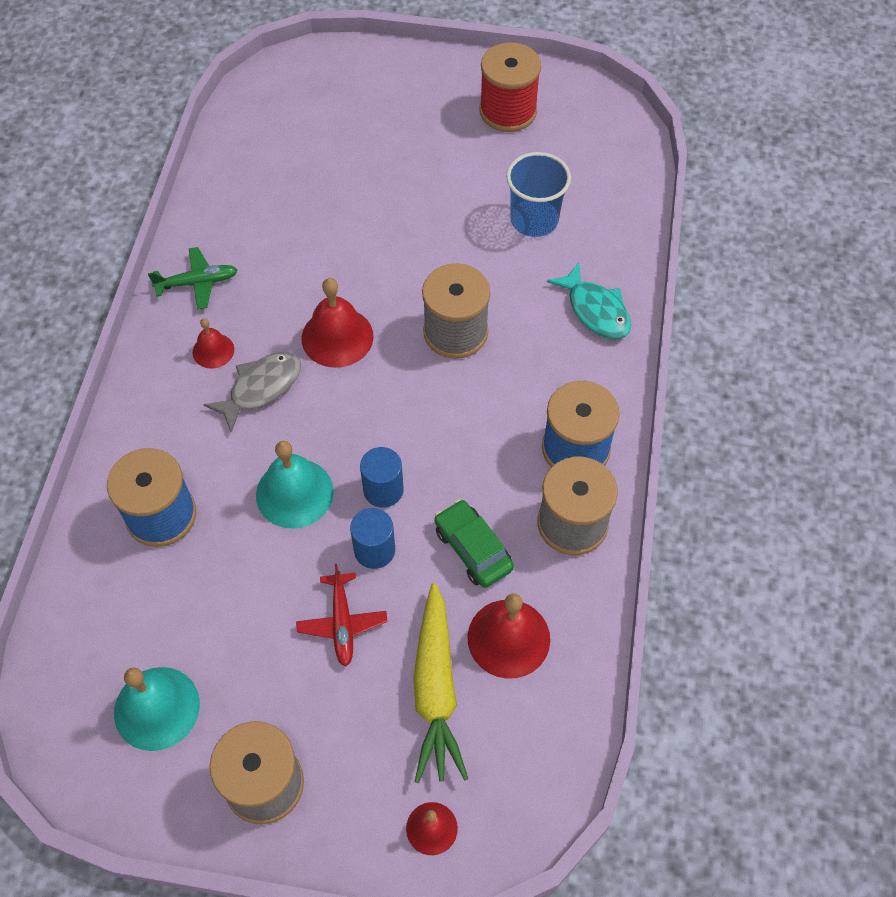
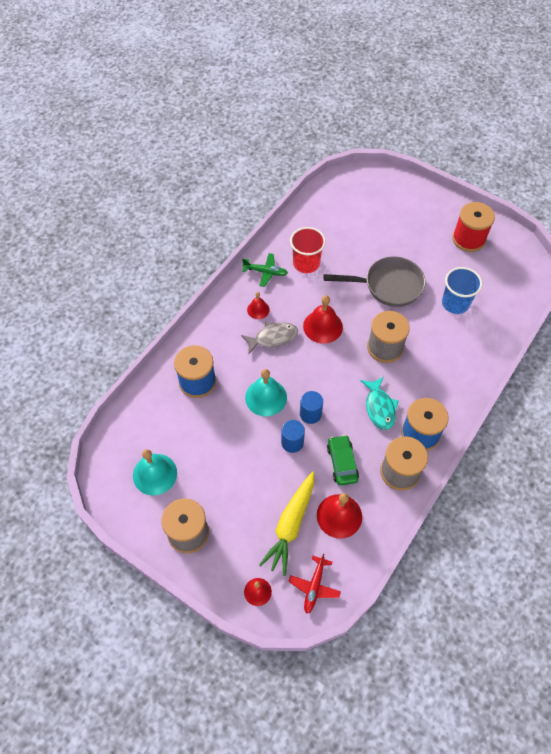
camera: 25 degrees right, 0 degrees up
red plane [296,564,387,667] -> red plane moved to [288,554,341,614]
turquoise fish [547,262,631,339] -> turquoise fish moved to [360,377,399,430]
none -> red cup [290,227,326,273]
none -> grey pan [324,256,426,307]

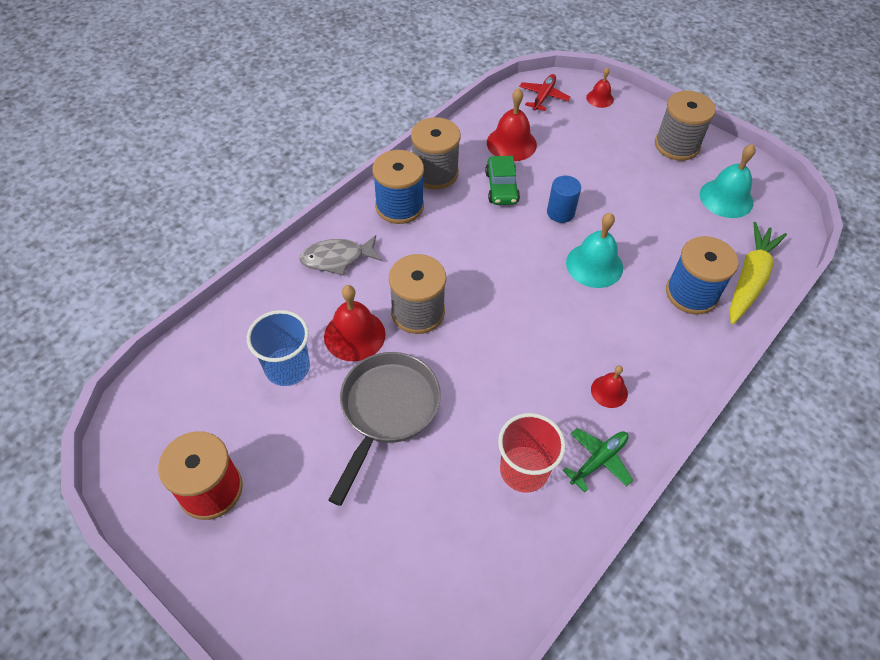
camera: 175 degrees left, 5 degrees down
grey fish [241,322,298,355] -> grey fish moved to [299,235,382,276]
green plane [242,253,288,287] -> green plane turned 120 degrees clockwise [562,428,633,492]
yellow carrot [259,471,314,576] -> yellow carrot moved to [729,222,787,324]
blue cylinder [300,391,323,424] -> none
red bell [303,296,343,344] -> red bell moved to [324,285,386,361]
grey pan [324,256,426,307] -> grey pan turned 105 degrees clockwise [329,352,441,506]
turquoise fish [360,377,399,430] -> none

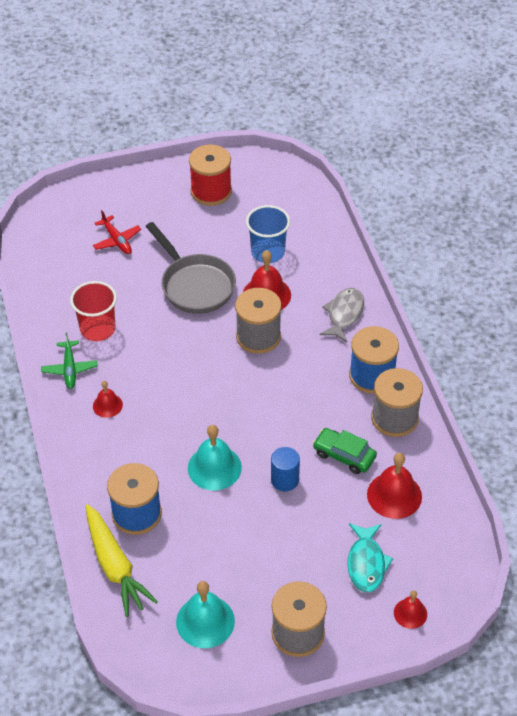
camera: 125 degrees right, 5 degrees down
red plane [519,74,571,111] -> red plane moved to [93,210,141,254]
none -> turquoise fish [347,523,393,592]

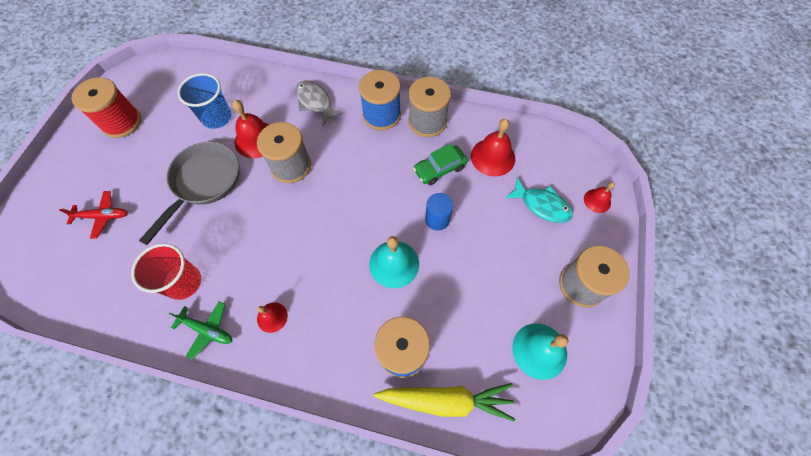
camera: 60 degrees left, 15 degrees up
grey pan [146,222,236,314] -> grey pan turned 60 degrees counterclockwise [139,142,240,245]

